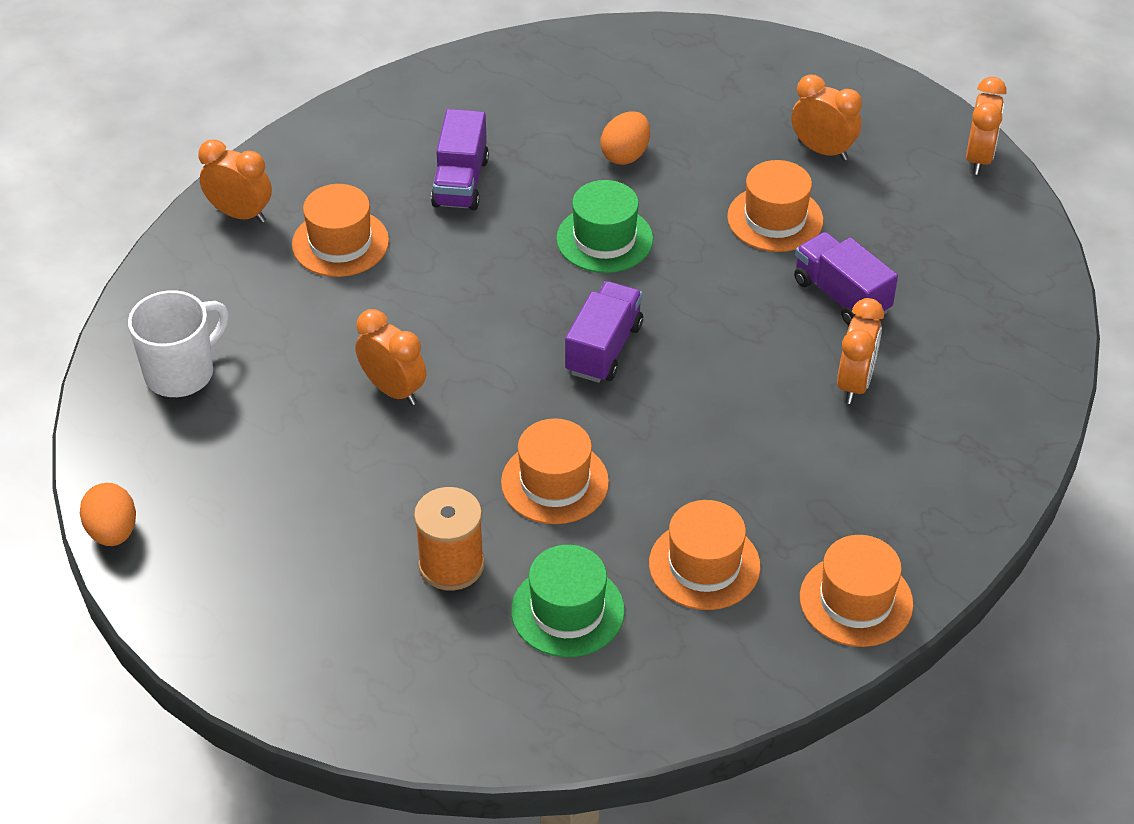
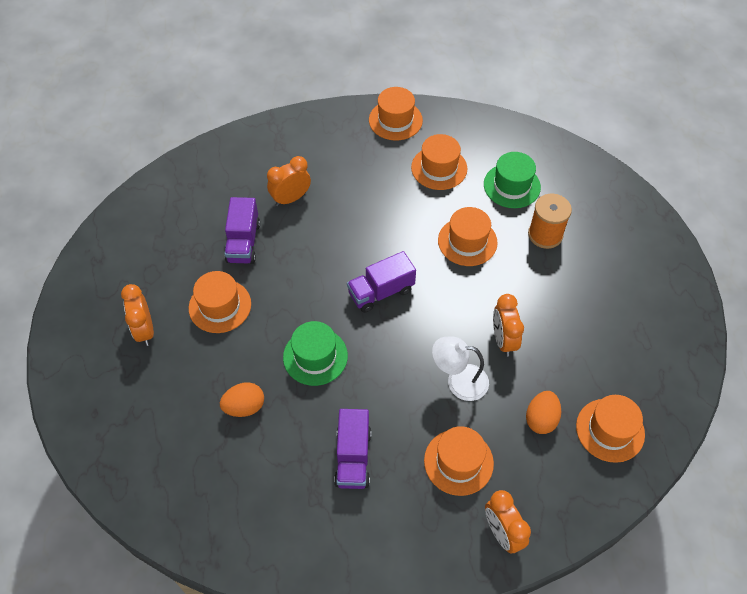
camera: 140 degrees left, 10 degrees up
orange egg [80,483,136,546] -> orange egg moved to [526,391,561,434]
white mug [128,290,229,397] -> orange hat [576,395,645,463]
purple truck [431,109,489,210] -> purple truck turned 135 degrees clockwise [334,409,371,489]
orange clock [966,77,1007,175] -> none
none -> white lamp [432,337,489,401]

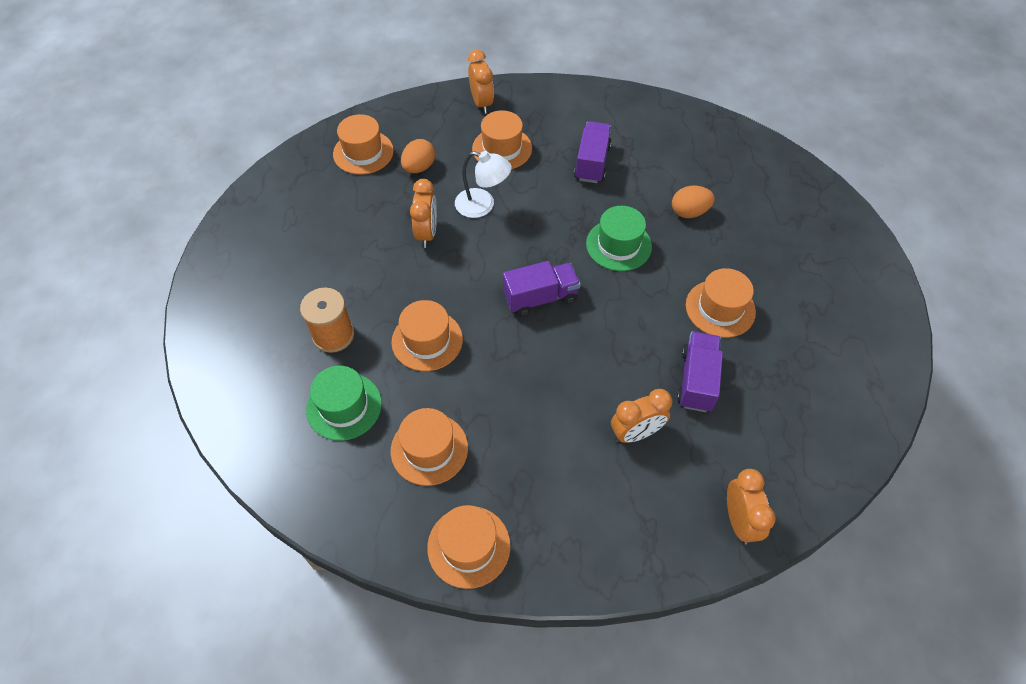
camera: 170 degrees left, 0 degrees up
orange clock [121,284,154,346] -> orange clock moved to [727,469,776,544]

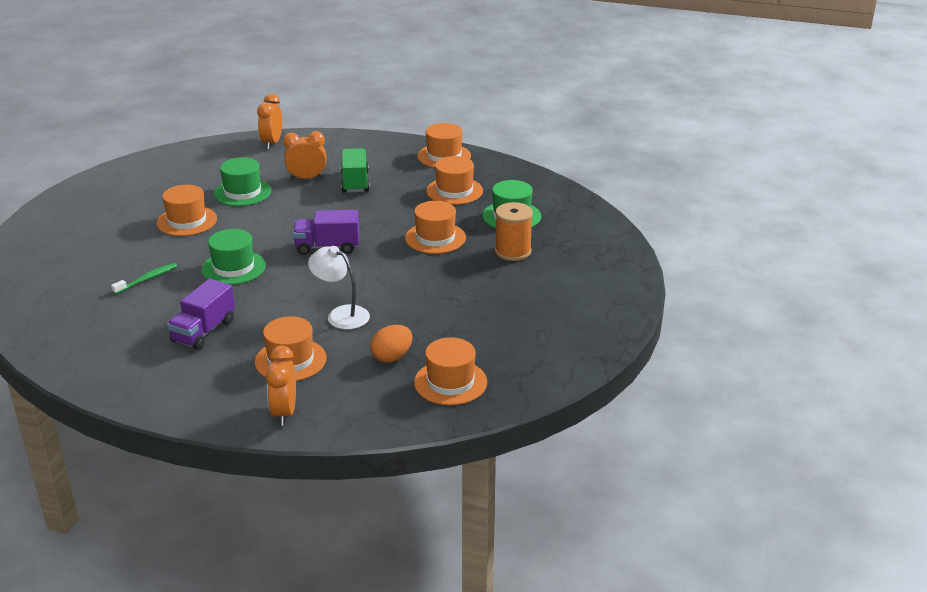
camera: 165 degrees left, 25 degrees down
orange clock [410,179,437,248] -> none
orange egg [672,186,715,218] -> green toothbrush [111,263,177,294]
purple truck [677,332,723,412] -> green hat [214,157,271,206]
none -> green truck [341,148,370,193]

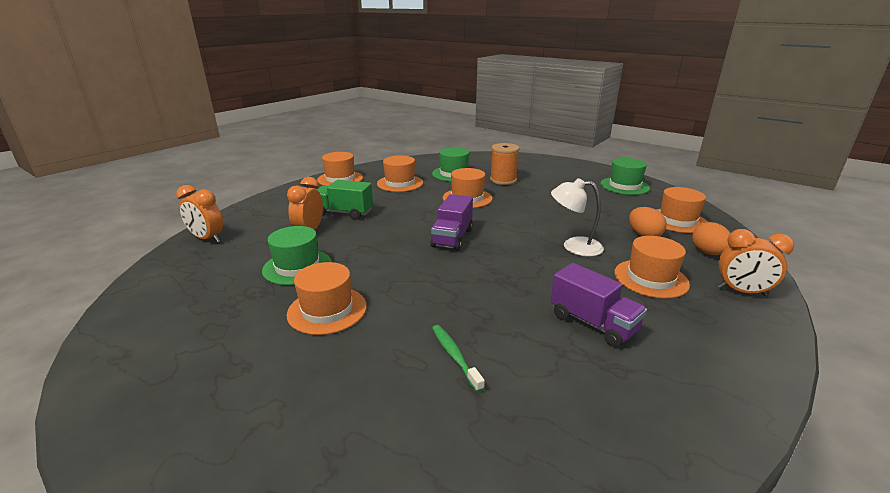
camera: 70 degrees left, 5 degrees down
green hat [201,229,266,285] -> green hat moved to [600,158,650,195]
white lamp [308,246,370,330] -> white lamp turned 45 degrees clockwise [551,178,604,256]
none -> orange egg [692,222,730,255]

